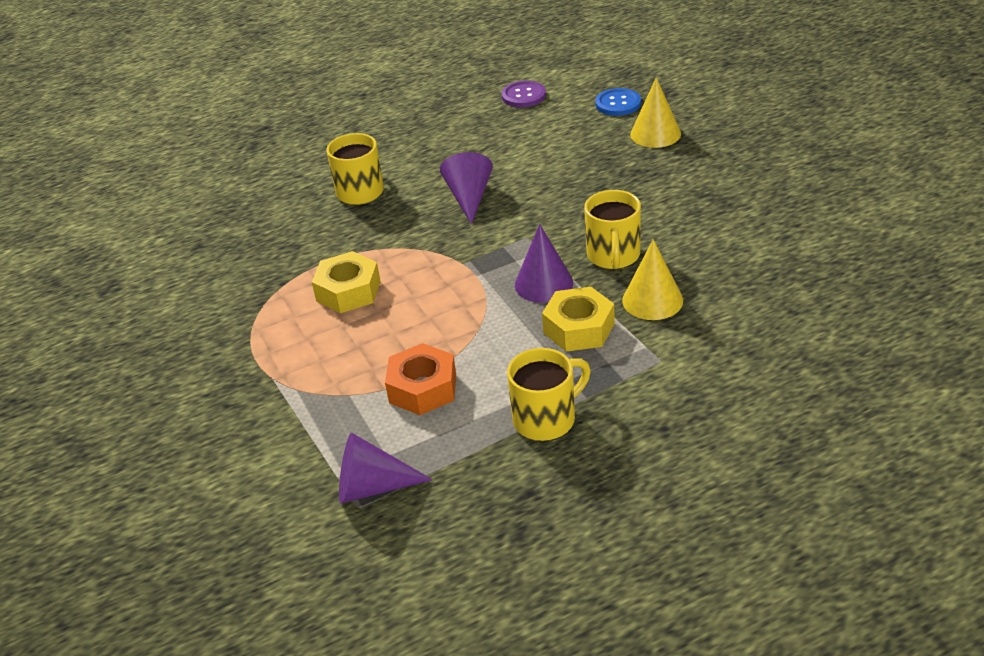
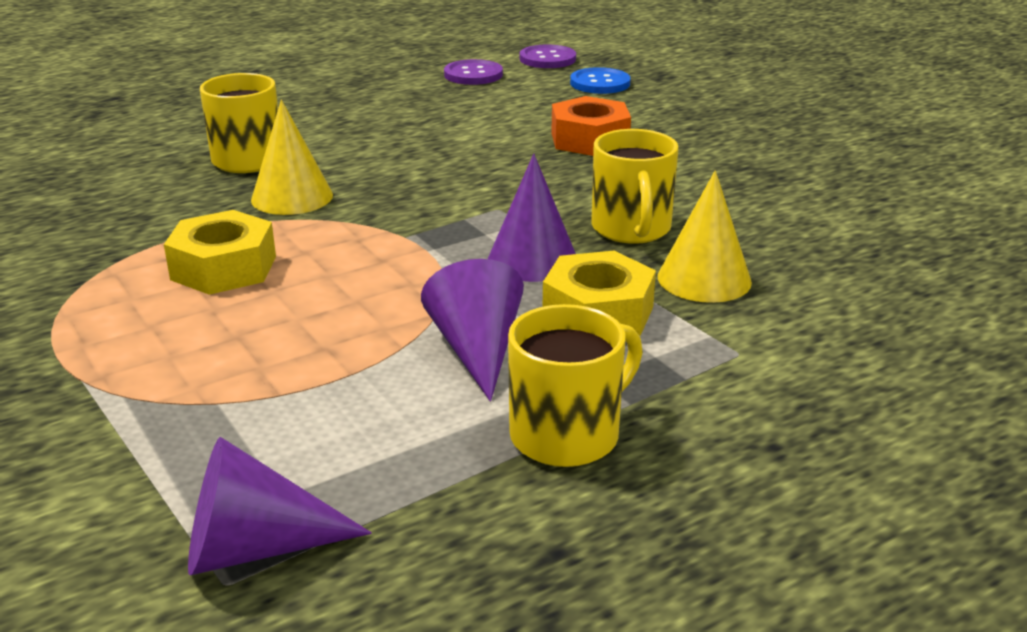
camera: 10 degrees left, 10 degrees down
orange nut [385,343,456,415] -> orange nut moved to [551,96,631,156]
purple cone [440,152,493,224] -> purple cone moved to [421,259,524,402]
yellow cone [630,78,681,148] -> yellow cone moved to [251,100,333,215]
none -> purple button [520,44,576,68]

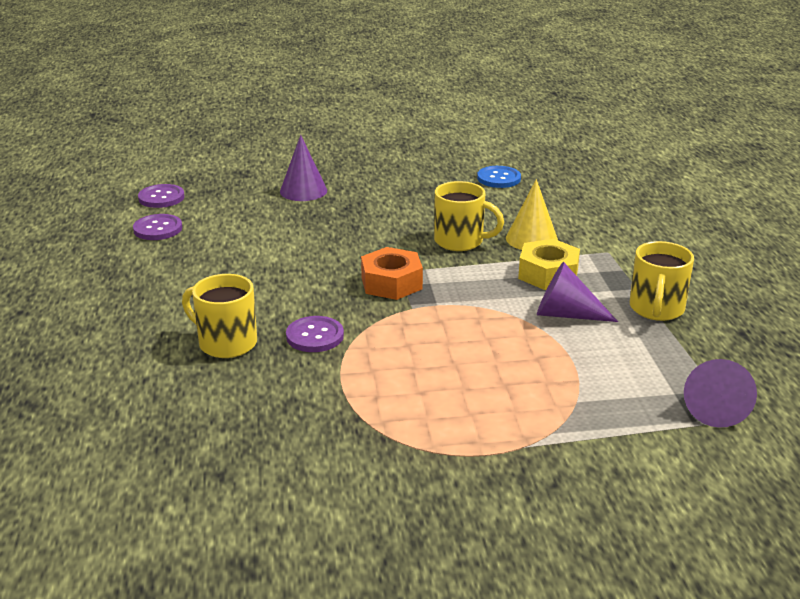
camera: 65 degrees left, 0 degrees up
yellow nut [164,210,276,295] -> none
yellow cone [251,100,333,215] -> purple button [286,316,344,352]
purple cone [488,154,576,282] -> purple cone moved to [280,135,327,201]
yellow mug [508,304,643,467] -> yellow mug turned 150 degrees counterclockwise [630,241,694,321]
orange nut [551,96,631,156] -> orange nut moved to [361,247,423,300]
blue button [570,67,630,94] -> blue button moved to [477,166,521,188]

